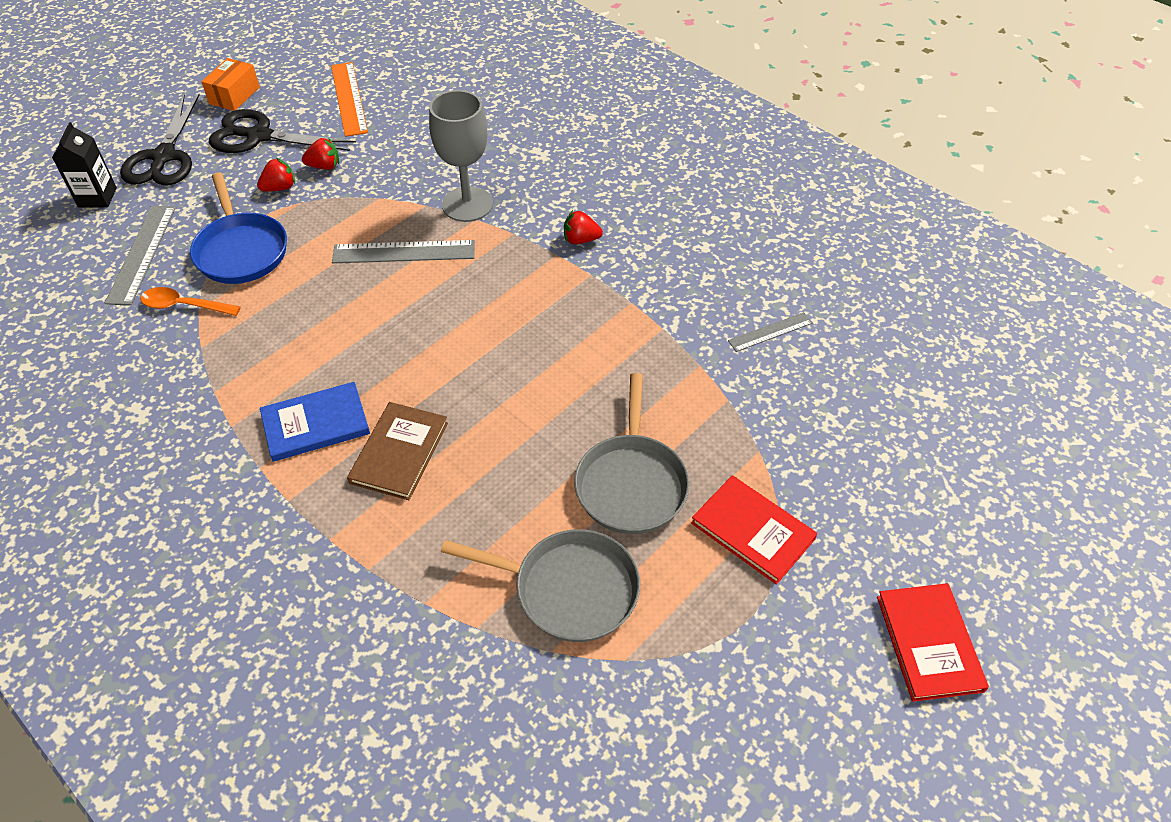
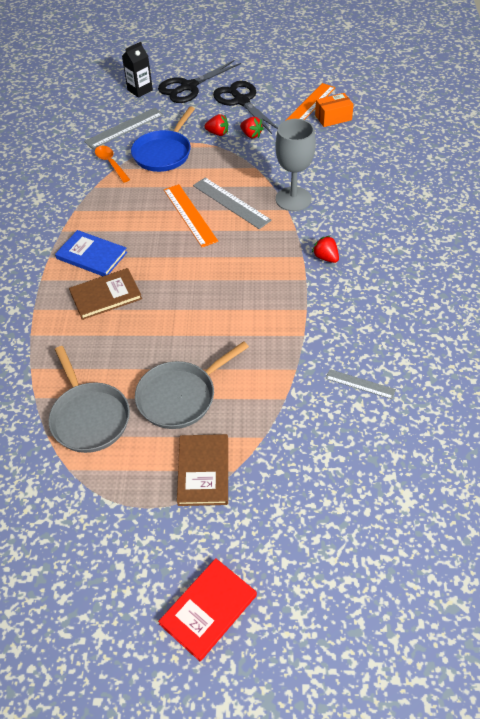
camera: 50 degrees right, 0 degrees up
orange box [201,58,260,111] -> orange box moved to [315,93,354,127]
red book [691,475,817,585] -> brown book [177,434,228,506]
none -> orange ruler [164,184,218,247]

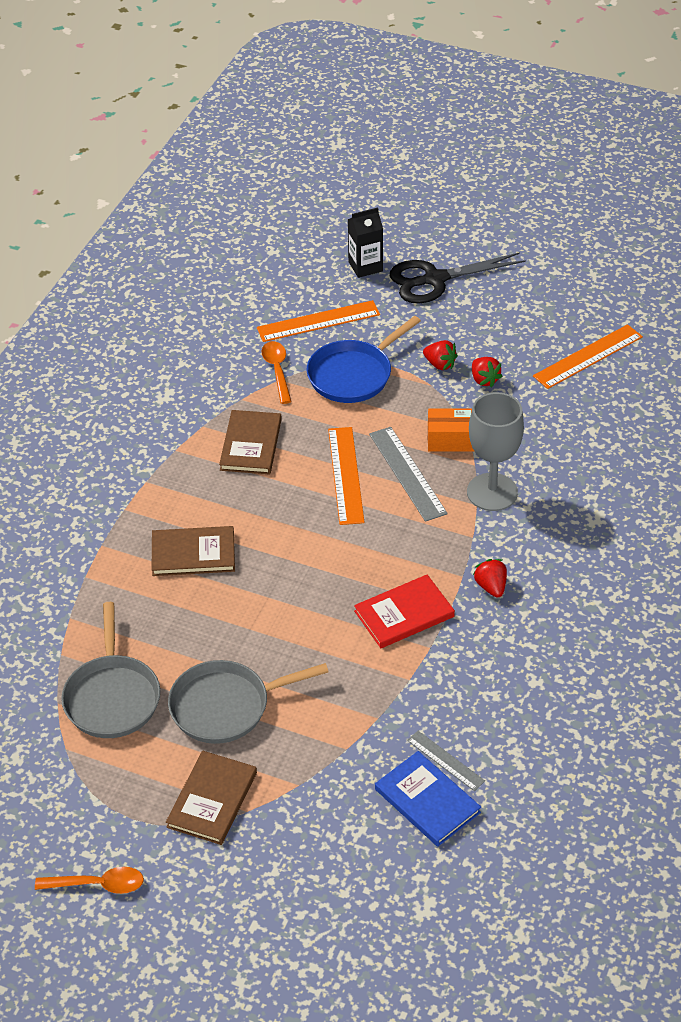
camera: 20 degrees right, 5 degrees down
blue book [55,230,127,276] -> blue book moved to [375,751,481,847]
grey ruler [84,108,164,149] -> orange ruler [257,300,380,342]
red book [158,558,257,661] -> red book moved to [354,575,455,648]
black scissors [213,81,278,134] -> none
orange box [315,93,354,127] -> orange box moved to [428,408,475,452]
none -> orange spoon [35,867,144,894]
none -> brown book [219,410,282,475]

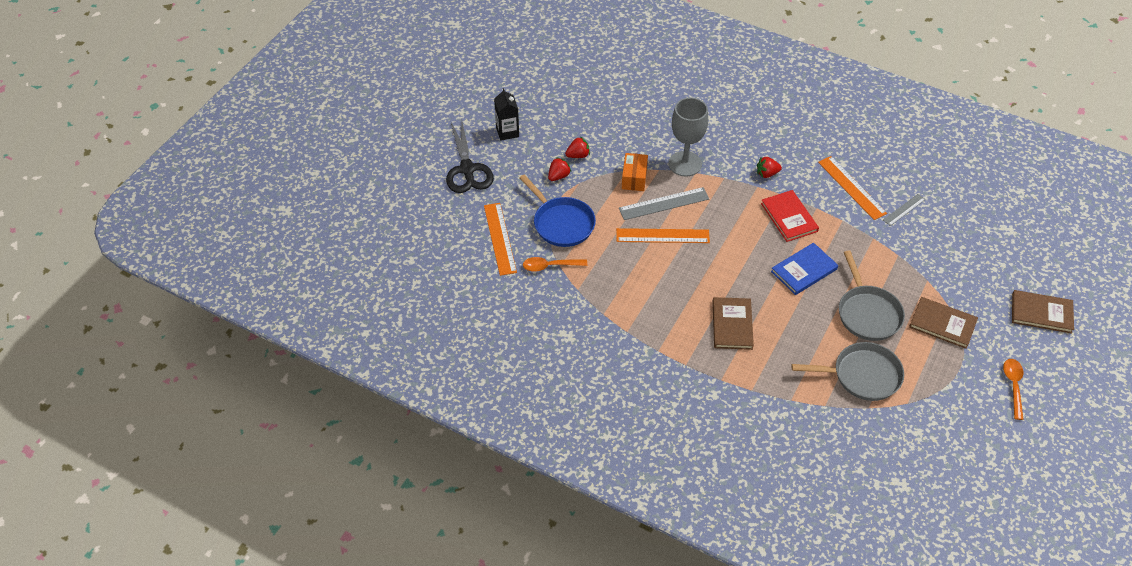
camera: 85 degrees left, 5 degrees up
brown book [219,410,282,475] -> brown book moved to [1012,290,1074,334]
black carton [348,207,383,278] -> black carton moved to [494,88,519,141]
blue book [375,751,481,847] -> blue book moved to [771,243,838,295]
orange ruler [533,324,643,389] -> orange ruler moved to [818,156,887,220]

